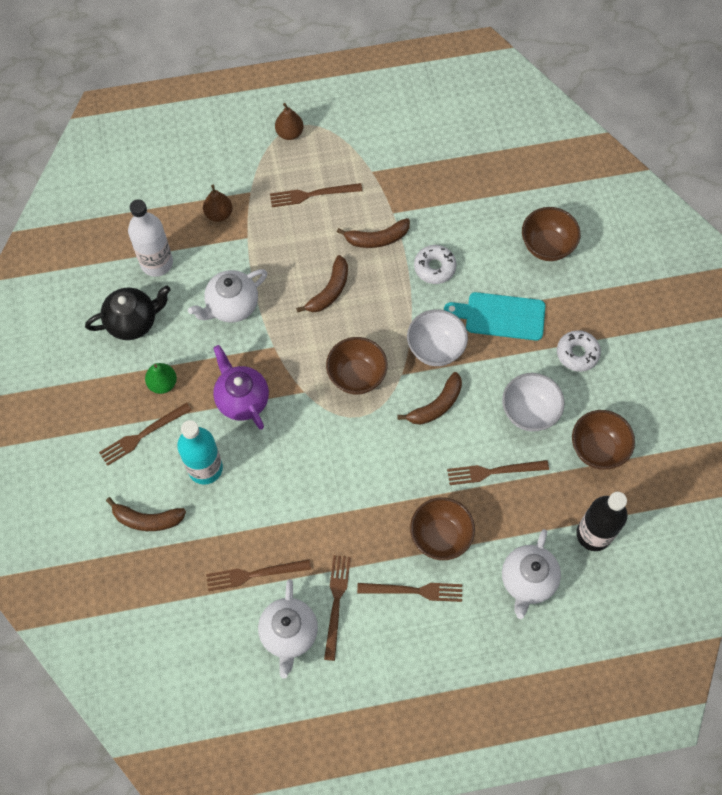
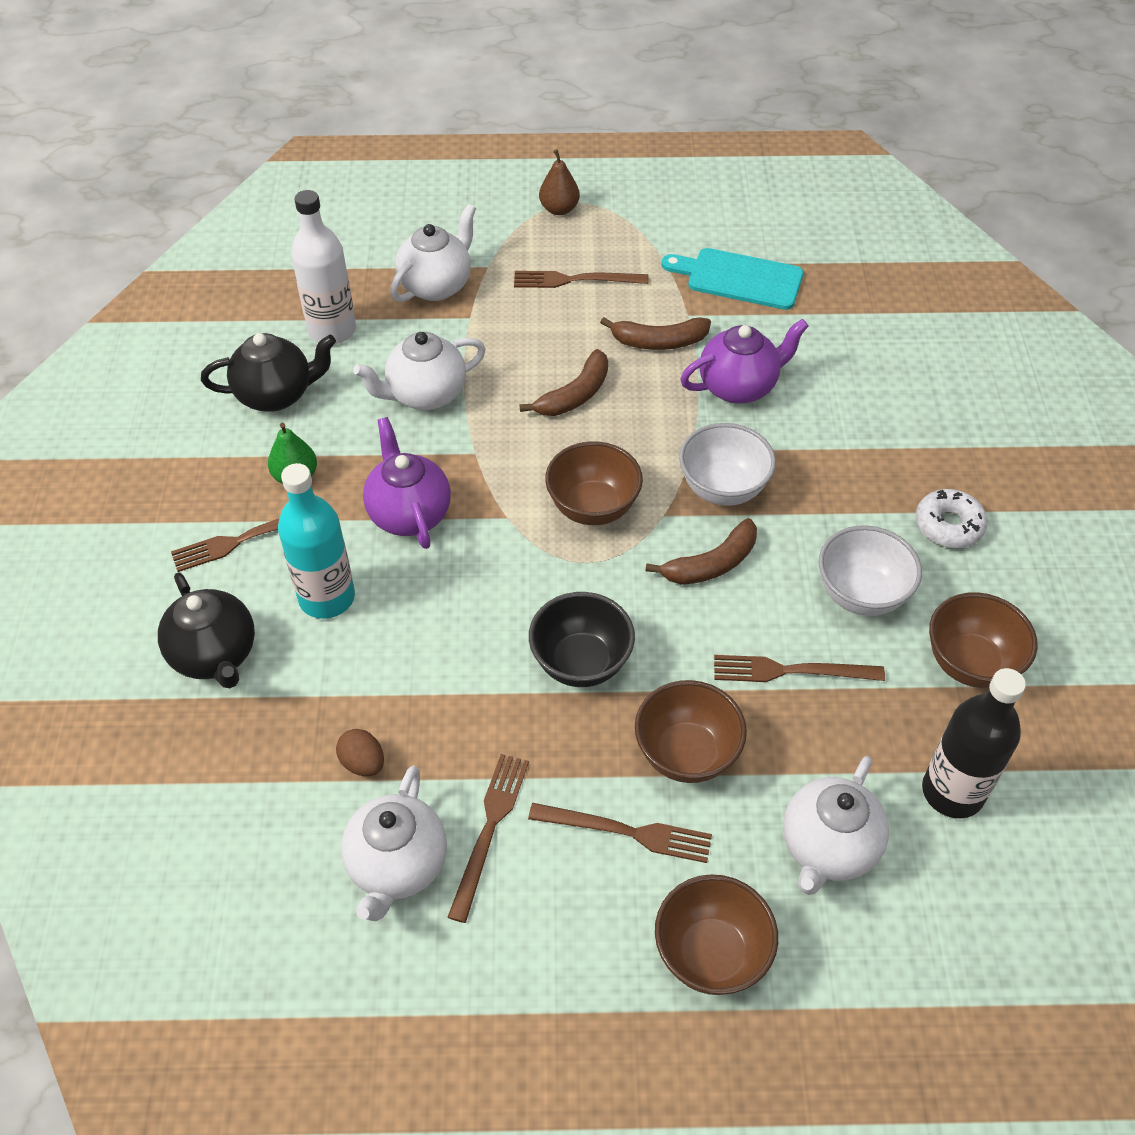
camera: 10 degrees right, 15 degrees down
brown banana [106,497,186,531] -> black teapot [158,572,255,688]
brown pear [203,185,232,222] -> white teapot [390,204,476,302]
brown fork [206,559,311,591] -> brown egg [336,729,384,776]
white donut [414,245,456,284] -> purple teapot [680,319,809,404]
turquoise cutting board [444,292,545,341] -> turquoise cutting board moved to [661,248,803,310]
brown bowl [522,207,581,261] -> brown bowl moved to [655,874,778,995]
none -> black bowl [529,592,635,687]

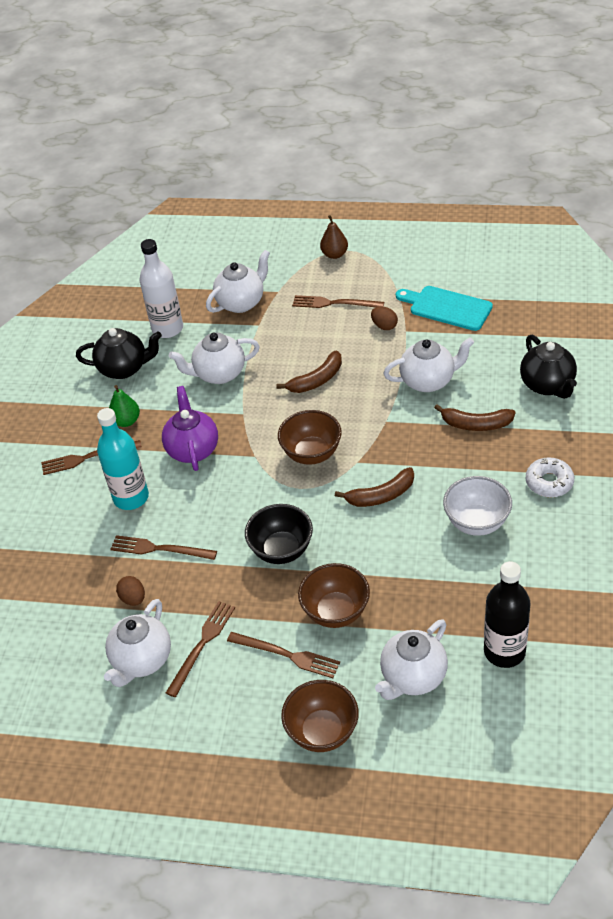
camera: 15 degrees right, 5 degrees down
black teapot [158,572,255,688] -> black teapot moved to [520,335,577,399]
brown banana [600,317,711,350] -> brown banana moved to [434,404,516,431]
white bowl [679,423,776,506] -> none
purple teapot [680,319,809,404] -> white teapot [383,337,474,392]
brown fork [714,655,885,682] -> brown fork moved to [110,535,217,560]
brown bowl [929,592,1038,688] -> none
none -> brown egg [371,306,398,330]

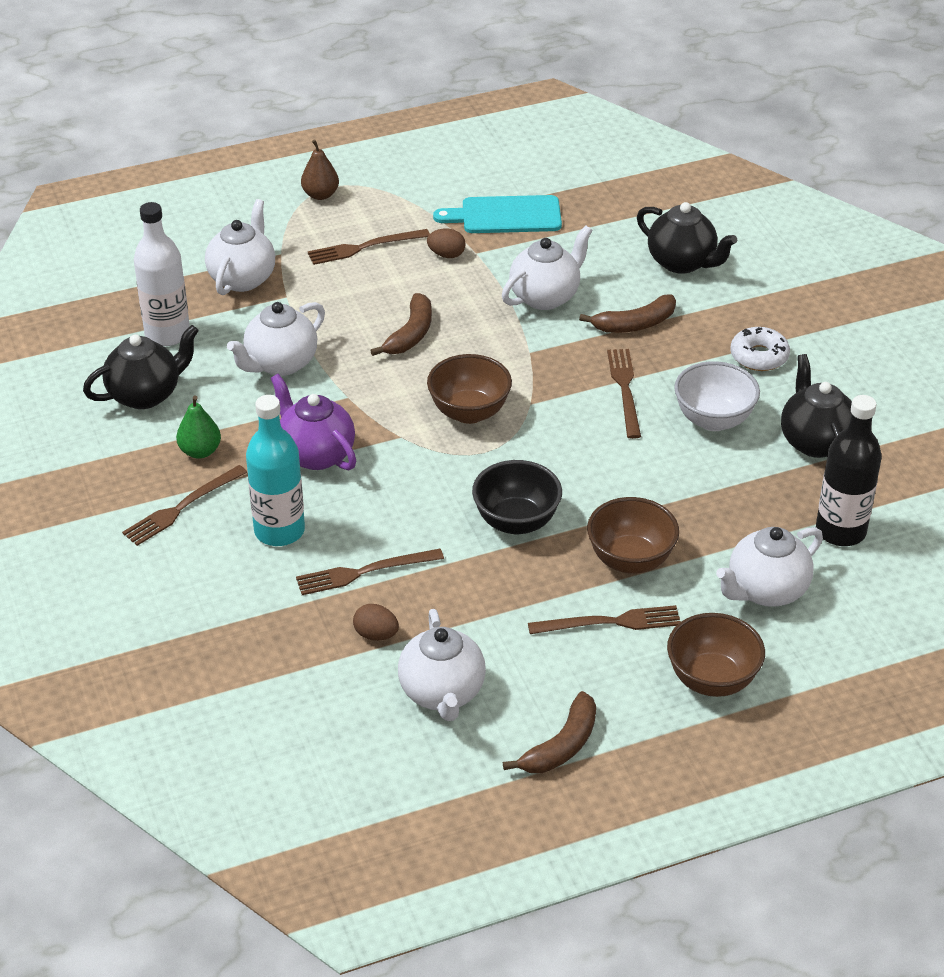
camera: 35 degrees left, 5 degrees down
brown fork [166,601,235,697] -> brown fork moved to [607,349,641,439]
brown banana [335,467,414,507] -> brown banana moved to [503,691,596,773]
white teapot [375,619,448,700] -> white teapot turned 45 degrees clockwise [716,527,823,607]
none -> black teapot [781,354,852,458]

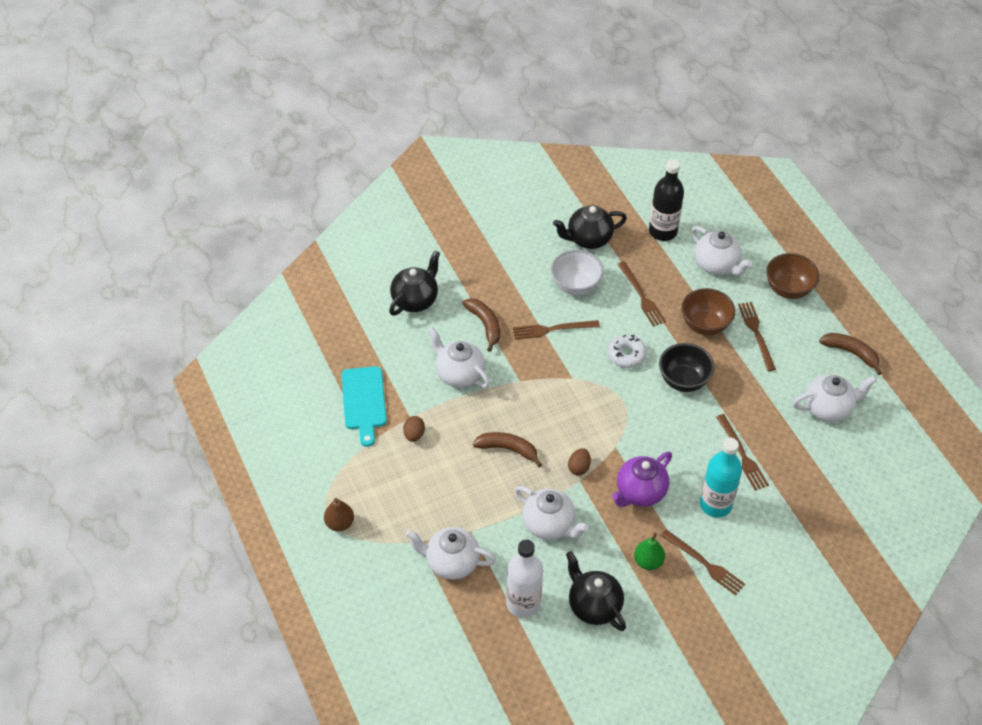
camera: 95 degrees left, 10 degrees up
brown fork [308,229,430,265] -> brown fork moved to [617,261,666,327]
brown egg [353,604,399,641] -> brown egg moved to [568,448,591,476]
brown bowl [427,354,512,424] -> none
white donut [730,327,790,371] -> white donut moved to [607,334,647,368]

